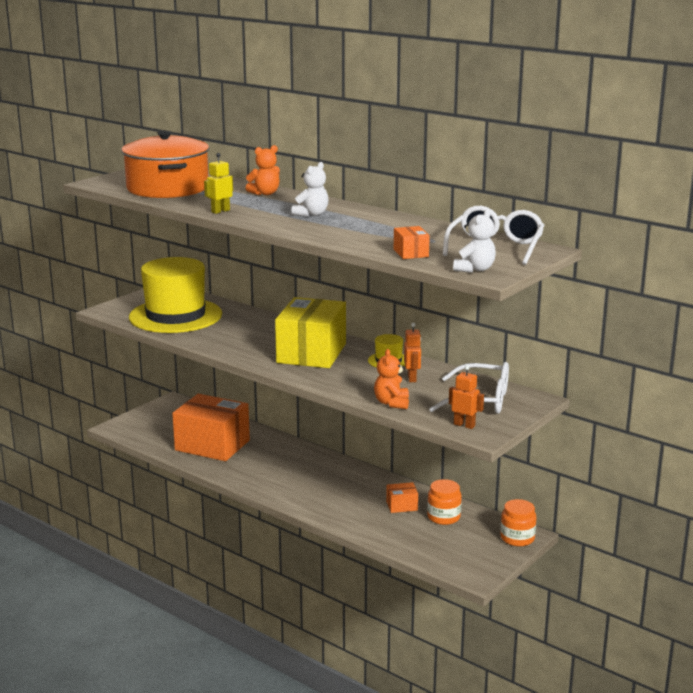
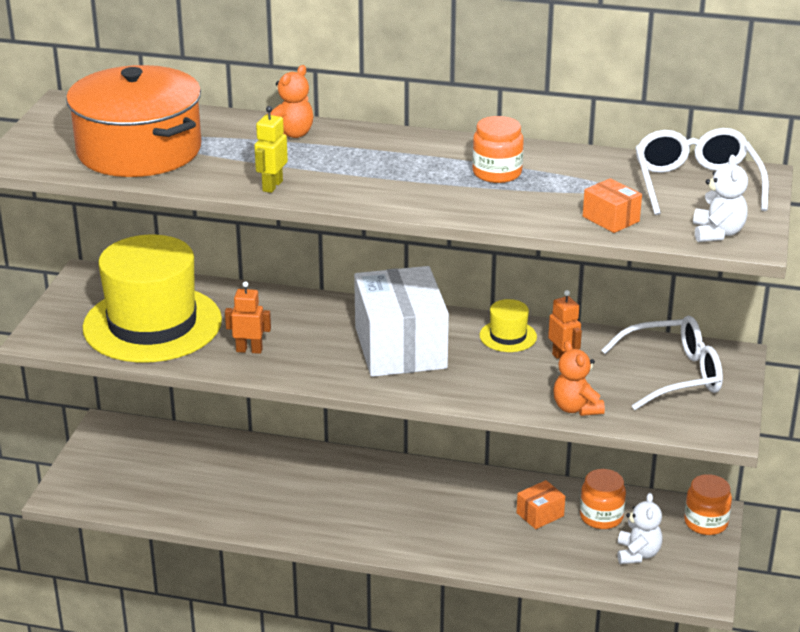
camera: 25 degrees left, 10 degrees up
orange box [172,394,250,461] -> none
yellow box [275,297,346,368] -> white box [354,266,449,377]
white teddy bear [291,162,329,217] -> white teddy bear moved to [618,493,663,564]
orange robot [449,365,484,429] -> orange robot moved to [225,281,271,354]
none -> orange jar [472,116,524,183]

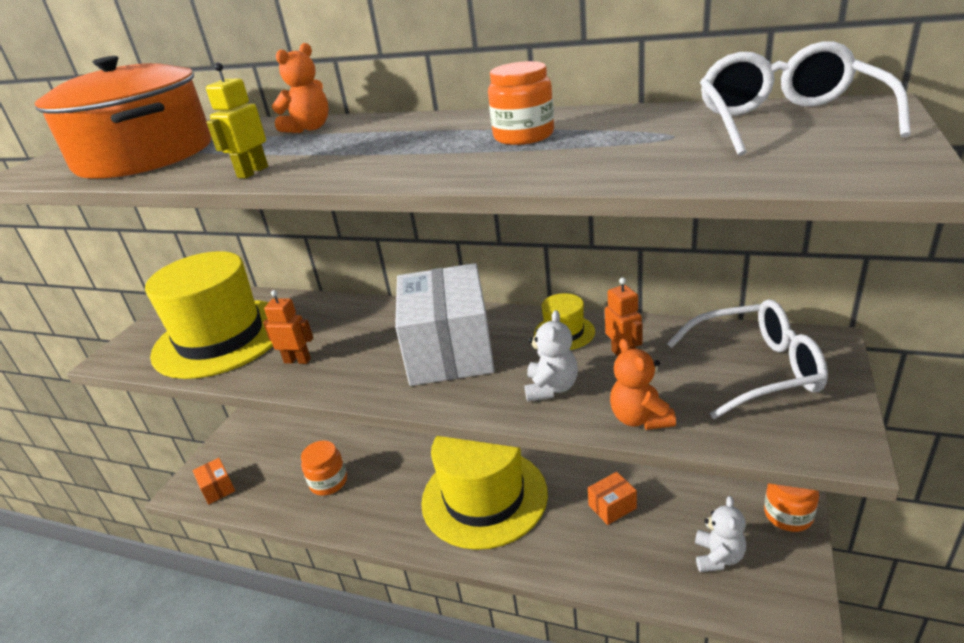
camera: 10 degrees right, 0 degrees up
orange jar [580,469,626,529] -> orange jar moved to [301,440,347,496]
orange box [583,178,642,233] -> orange box moved to [193,458,235,505]
white teddy bear [693,155,748,242] -> white teddy bear moved to [525,310,578,401]
none -> yellow hat [421,436,548,550]

